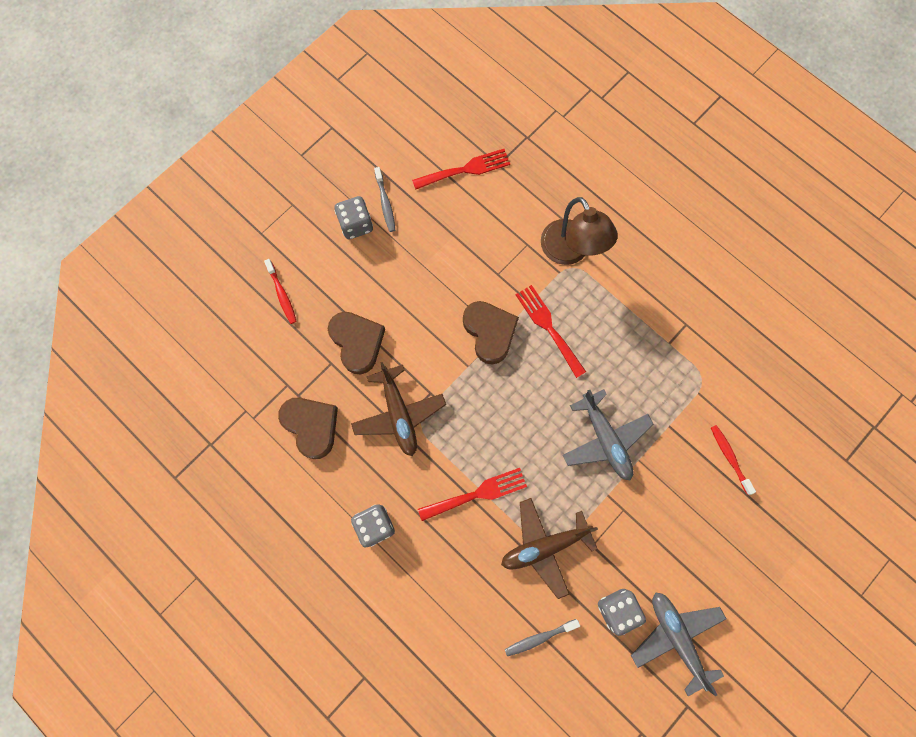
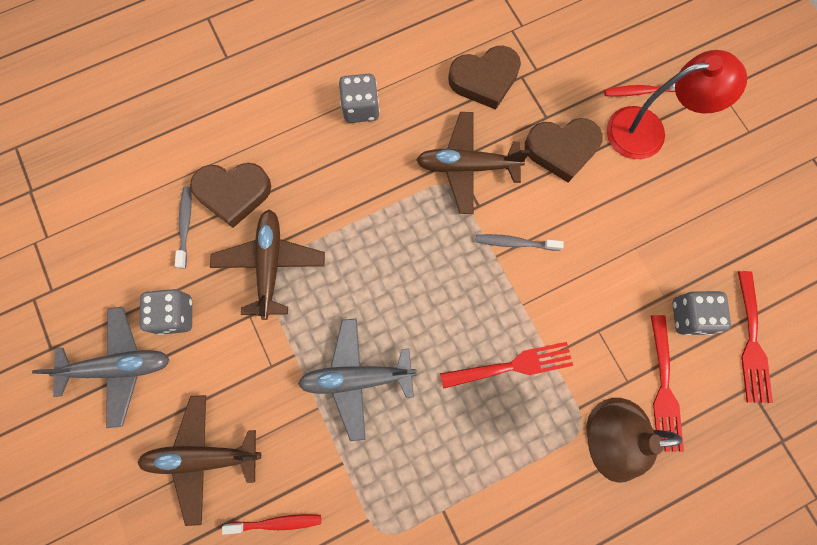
camera: 110 degrees right, 0 degrees up
grey dice [334,196,373,239] -> grey dice moved to [673,291,731,335]
grey toothbrush [374,167,395,232] -> grey toothbrush moved to [476,234,564,251]
red fork [418,468,527,521] -> red fork moved to [651,315,684,452]
brown heart [463,301,519,364] -> brown heart moved to [190,163,271,228]
none -> brown plane [138,395,261,526]
none -> red lamp [607,50,747,159]

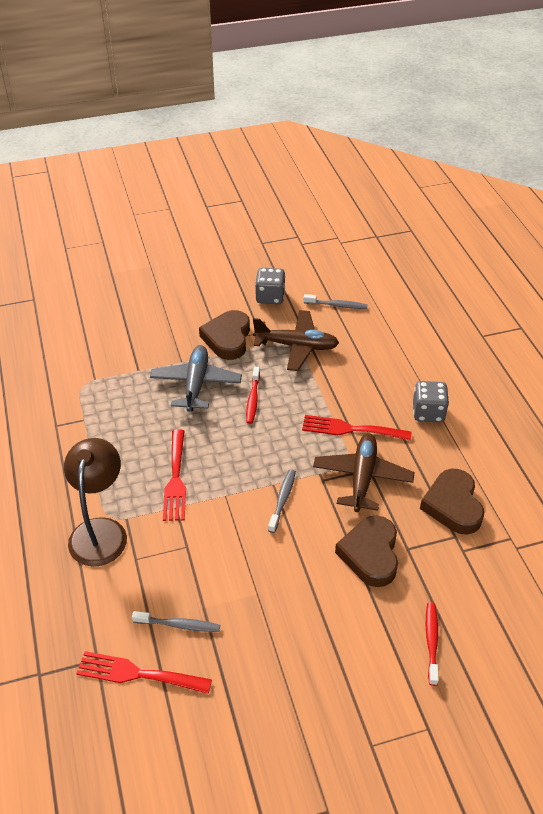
camera: 100 degrees right, 30 degrees down
grey plane [32,307,170,428] -> none
brown plane [138,395,261,526] -> none
brown heart [190,163,271,228] -> brown heart moved to [199,310,250,360]
red toothbrush [222,514,321,535] -> red toothbrush moved to [246,367,260,424]
red lamp [607,50,747,159] -> none
red fork [651,315,684,452] -> red fork moved to [302,415,412,441]
grey dice [673,291,731,335] -> grey toothbrush [132,611,220,632]

